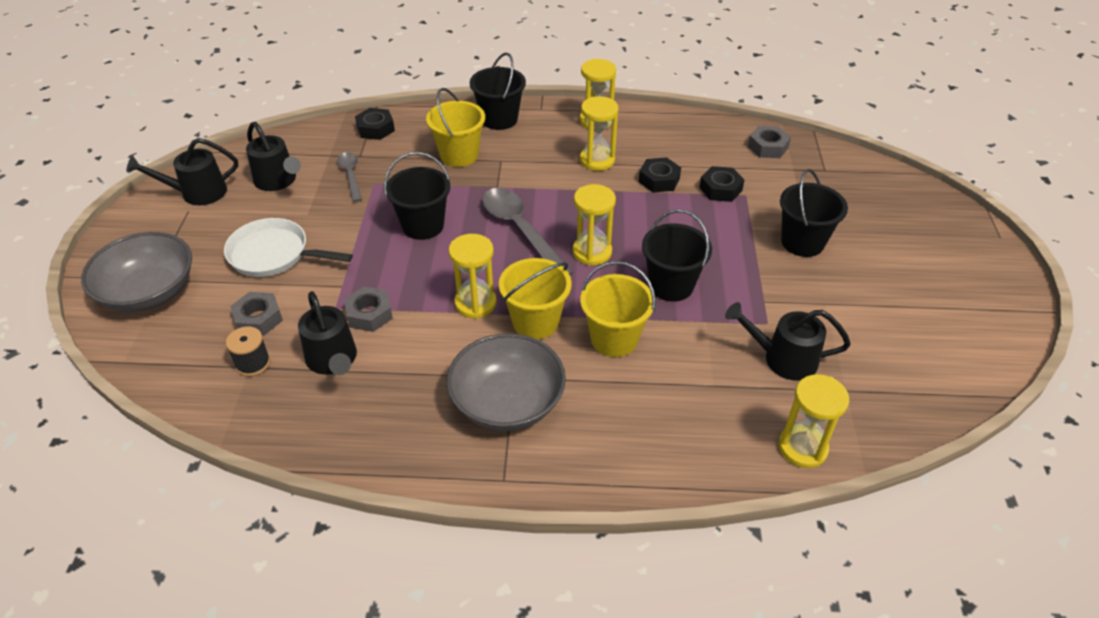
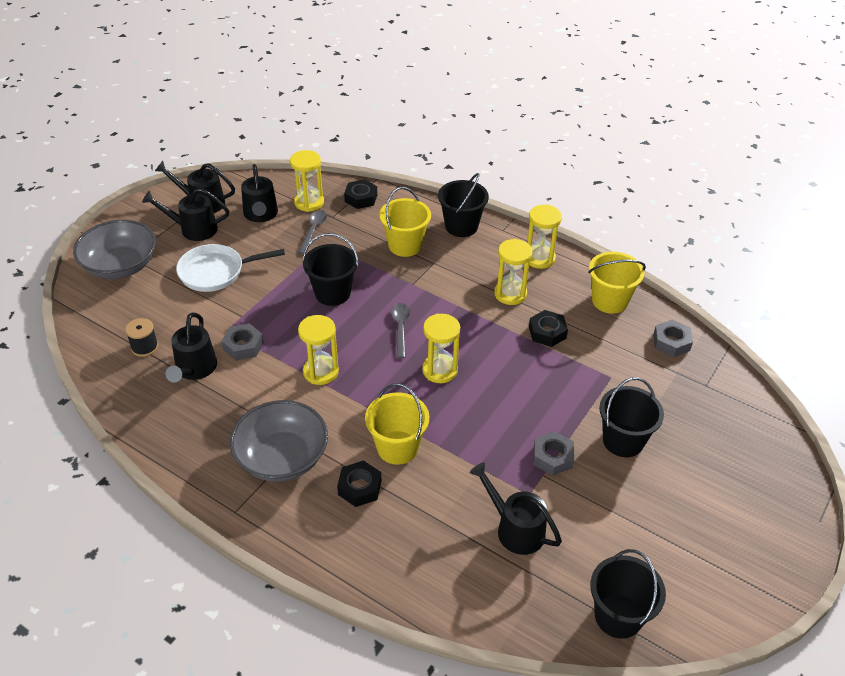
camera: 30 degrees right, 0 degrees up
white pan [224,218,353,277] -> white pan turned 60 degrees counterclockwise [176,244,285,292]
grey nut [230,292,283,336] -> grey nut moved to [533,431,574,476]
grey spoon [482,188,573,276] -> grey spoon [391,303,410,358], size x0.57
yellow bucket [499,258,572,339] -> yellow bucket moved to [588,252,646,314]
black bucket [642,209,712,302] -> black bucket moved to [590,549,666,639]
black nut [699,166,744,202] -> black nut moved to [337,460,381,507]
yellow hourglass [779,374,849,468] -> yellow hourglass moved to [290,150,324,212]
none -> black watering can [142,188,229,241]

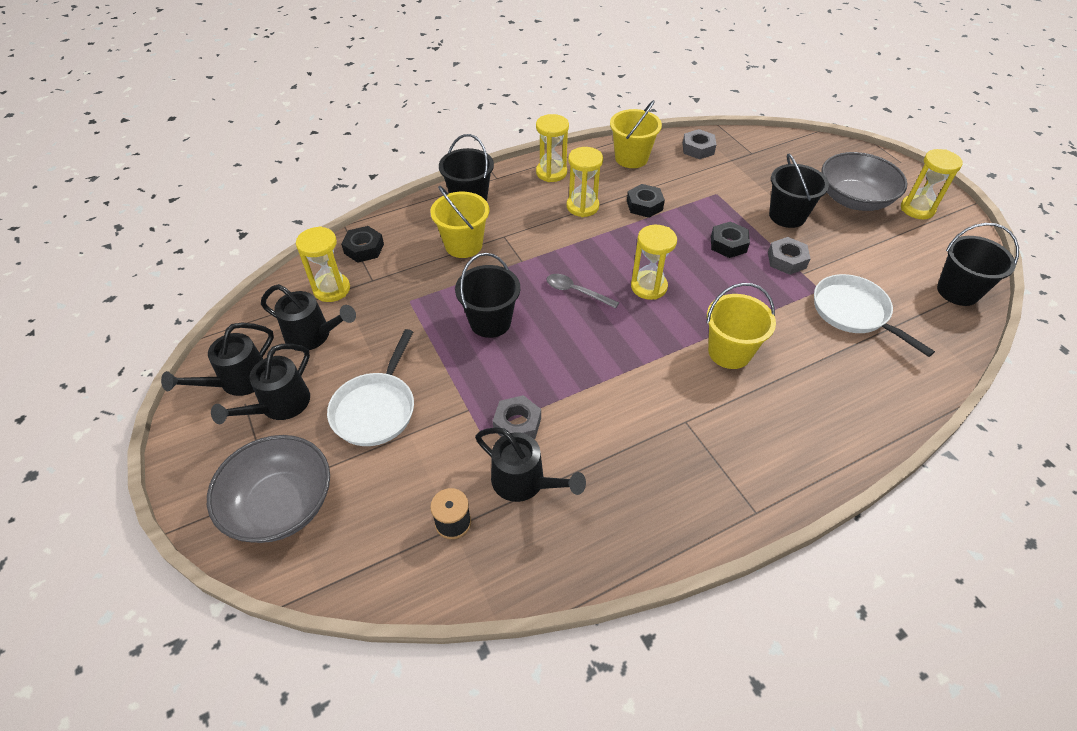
camera: 60 degrees left, 5 degrees up
grey bowl [230,400,328,482] -> grey bowl moved to [821,152,908,211]
grey spoon [298,210,327,254] -> none
yellow hourglass [298,315,339,385] -> yellow hourglass moved to [901,149,963,219]
black nut [337,460,381,507] -> black nut moved to [711,221,750,258]
black watering can [470,462,562,555] -> white pan [814,274,935,357]

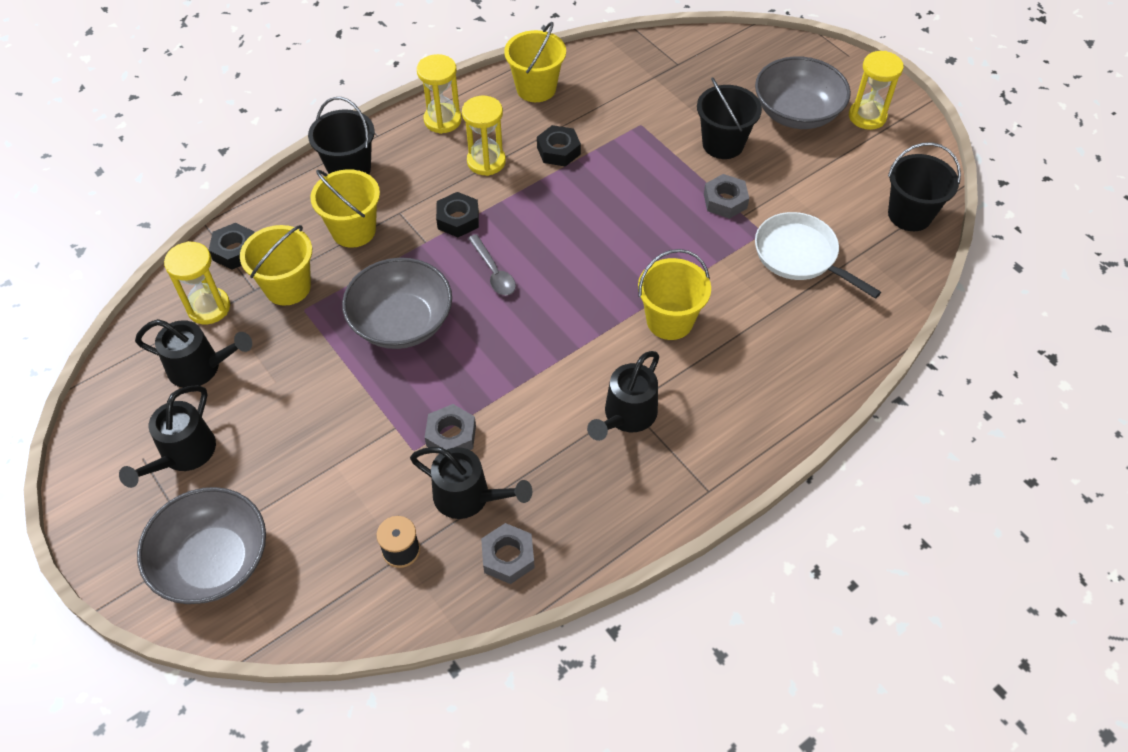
camera: 10 degrees left, 5 degrees up
black watering can [161,323,274,396] -> black watering can moved to [587,351,659,441]
white pan [327,329,414,446] -> none
black bucket [455,253,520,338] -> grey bowl [342,258,452,349]
grey spoon [546,274,619,309] -> grey spoon turned 135 degrees counterclockwise [468,234,516,295]
yellow hourglass [631,225,677,300] -> none
grey nut [682,129,716,159] -> grey nut moved to [481,523,535,584]
black nut [711,221,750,258] -> black nut moved to [436,192,479,237]
none -> yellow bucket [240,225,312,306]

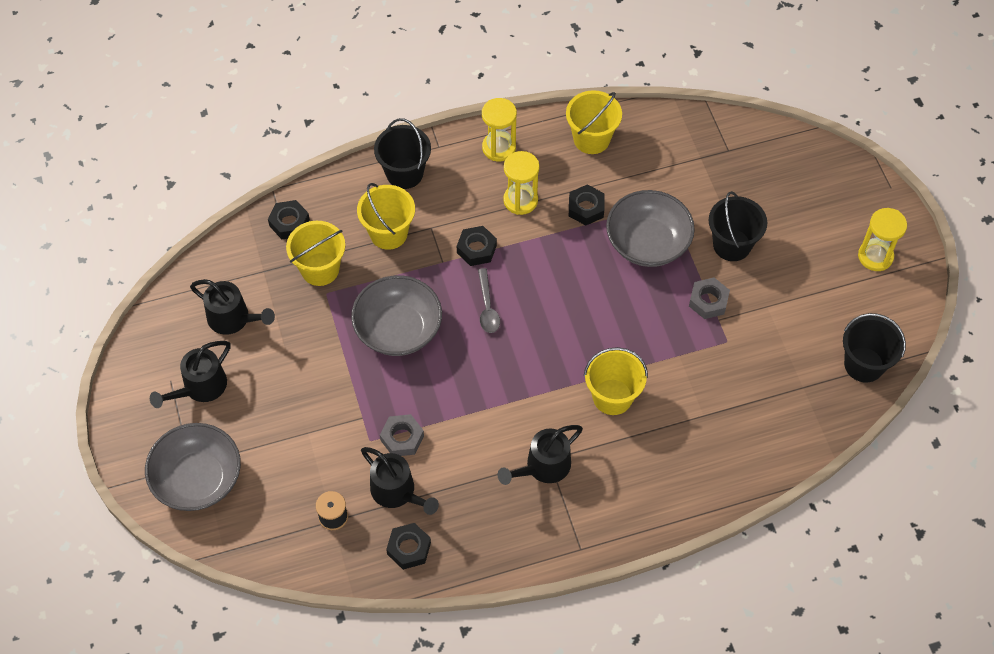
camera: 20 degrees right, 5 degrees up
yellow hourglass [164,241,230,324] -> none
grey nut [481,523,535,584] -> black nut [386,523,431,570]
grey bowl [755,56,851,129] -> grey bowl moved to [606,190,695,267]
white pan [755,212,881,299] -> none

